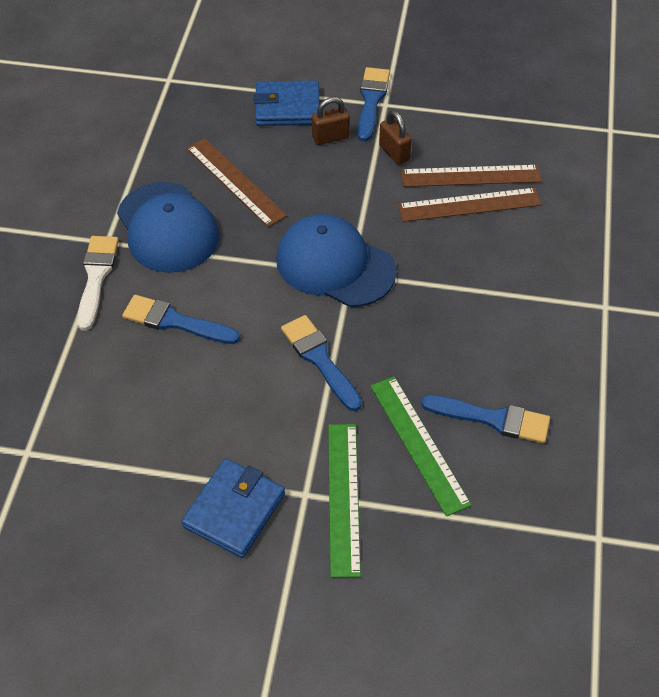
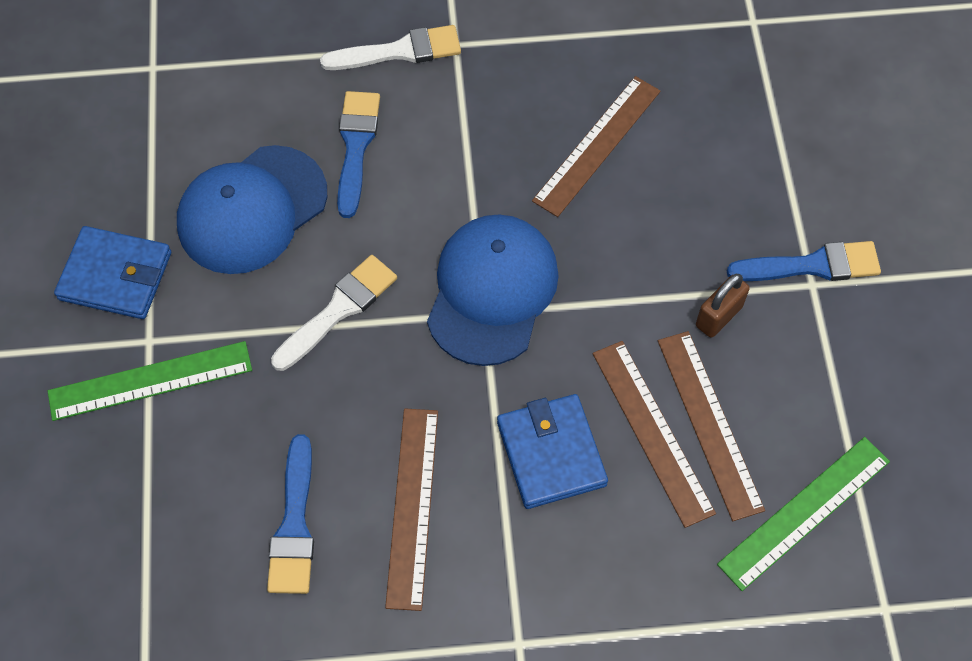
camera: 75 degrees right, 10 degrees up
blue cap [117,182,219,273] -> blue cap moved to [177,145,327,274]
blue wallet [254,80,320,126] -> blue wallet moved to [497,394,608,509]
blue brush [281,315,362,411] -> white brush [271,255,397,371]
brown padlock [312,97,350,145] -> none
green ruler [371,376,472,516] -> green ruler moved to [717,437,890,591]
none -> brown ruler [385,409,438,611]

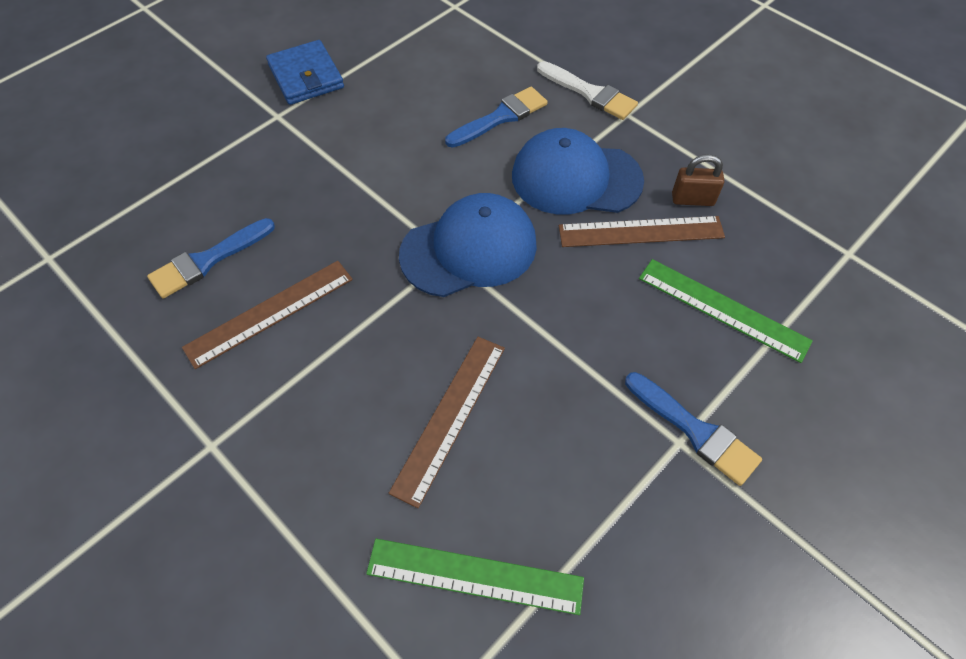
camera: 50 degrees right, 5 degrees down
green ruler [48,341,252,421] -> green ruler moved to [639,259,813,363]
blue cap [177,145,327,274] -> blue cap moved to [512,128,644,214]
white brush [271,255,397,371] -> none
blue wallet [497,394,608,509] -> none
brown ruler [658,331,765,521] -> none
brown padlock [696,274,750,338] -> brown padlock moved to [672,154,724,206]

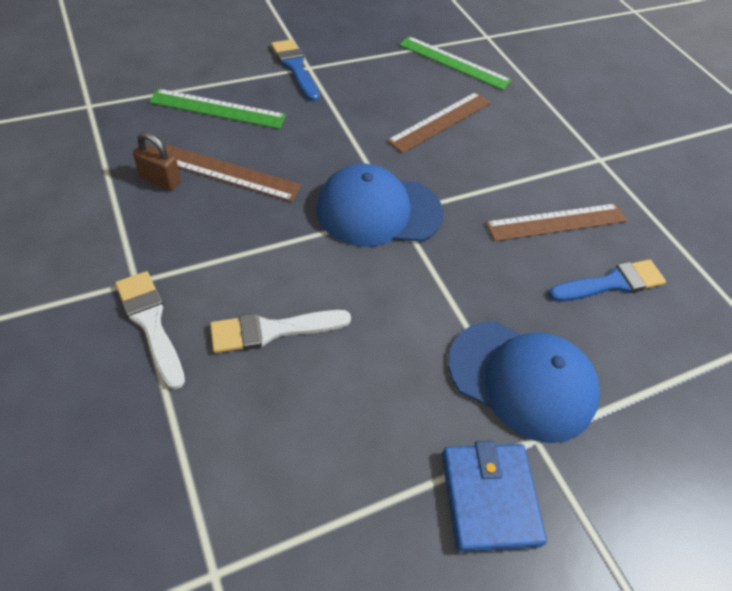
camera: 165 degrees left, 5 degrees down
blue brush [445,87,548,148] -> white brush [210,310,351,353]
blue cap [512,128,644,214] -> blue cap moved to [448,321,600,443]
green ruler [639,259,813,363] -> green ruler turned 45 degrees counterclockwise [149,89,286,129]

